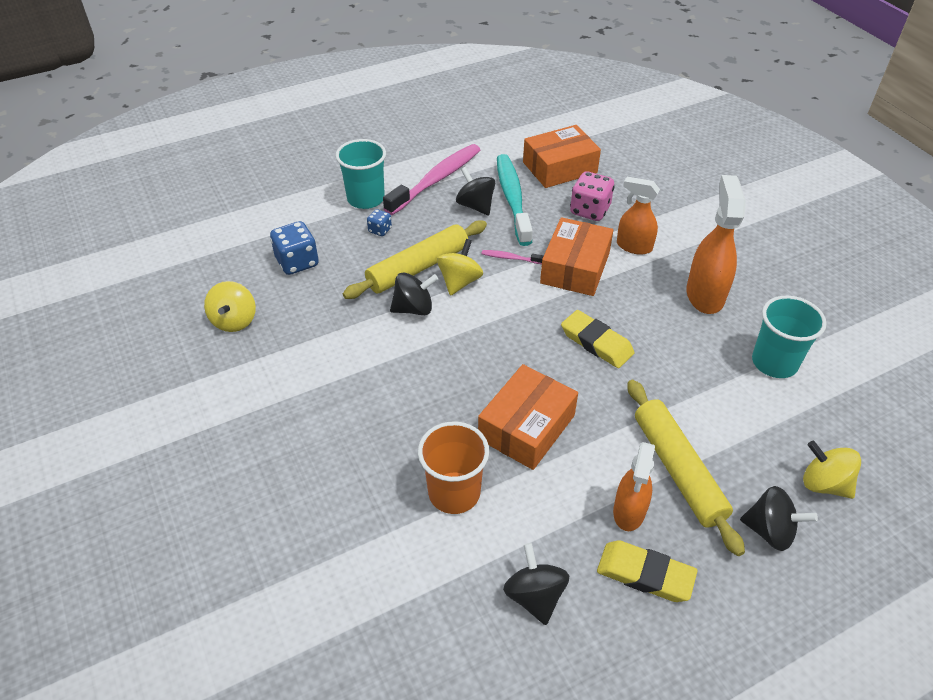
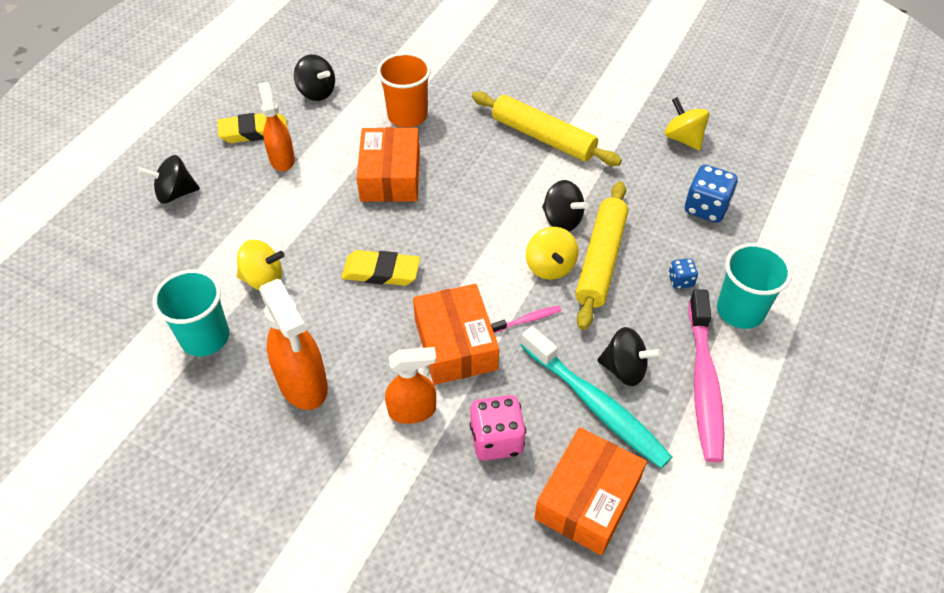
camera: 145 degrees right, 5 degrees up
black spinning top [390,273,438,315] -> black spinning top turned 90 degrees counterclockwise [542,180,589,232]
yellow rolling pin [627,380,745,556] -> yellow rolling pin moved to [472,91,622,166]
yellow spinning top [803,441,861,499] -> yellow spinning top moved to [237,240,285,290]

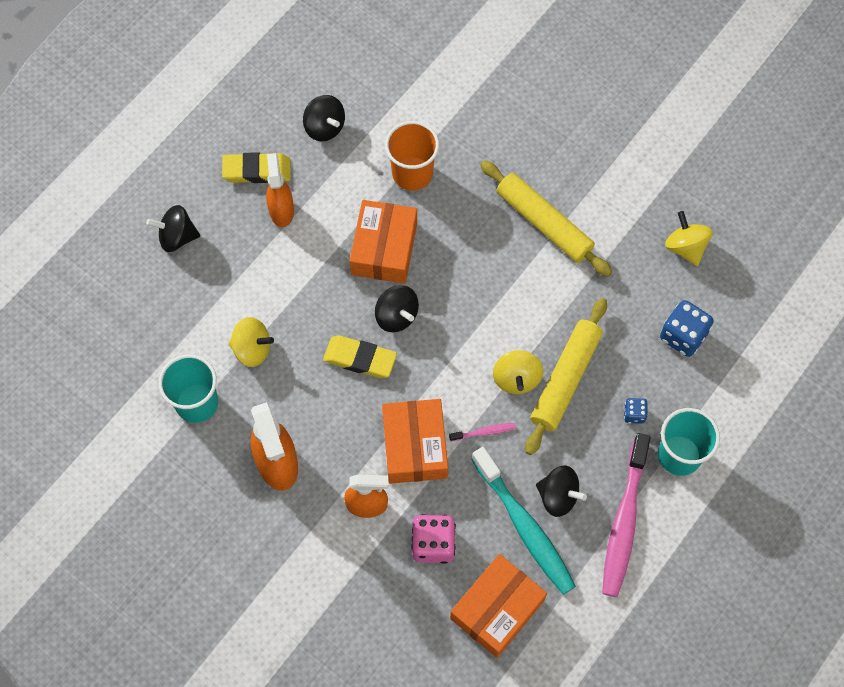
camera: 10 degrees right, 15 degrees up
black spinning top [542,180,589,232] -> black spinning top moved to [375,285,419,332]

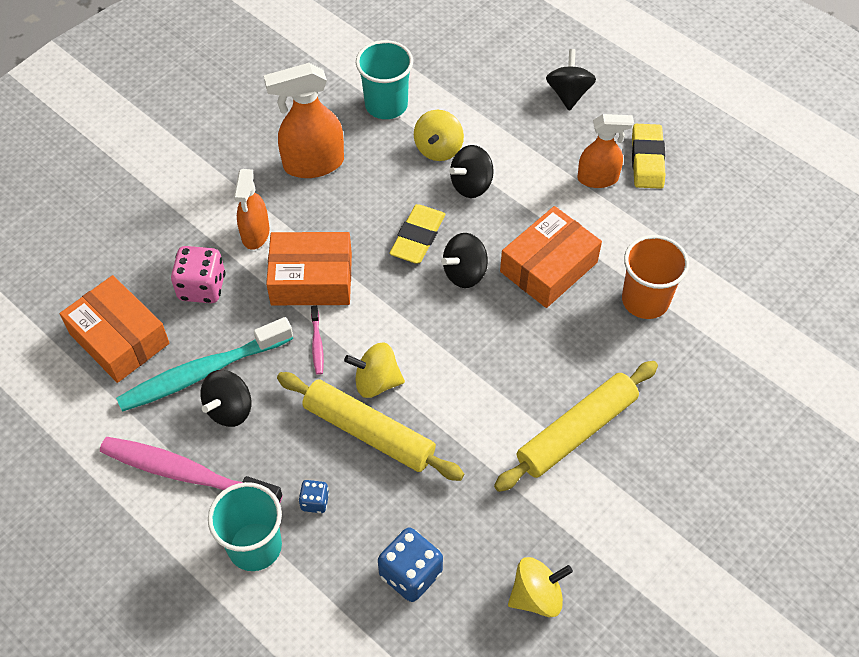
camera: 95 degrees right, 10 degrees down
black spinning top [303,95,345,141] -> black spinning top moved to [449,145,494,198]
orange box [350,200,417,284] -> orange box turned 60 degrees counterclockwise [500,206,602,308]

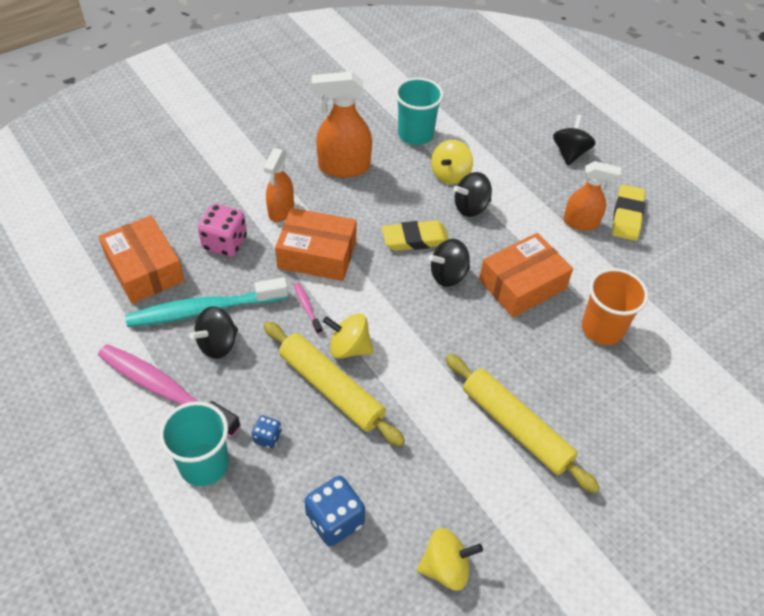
camera: 10 degrees right, 5 degrees down
pink toothbrush [311,306,324,375] -> pink toothbrush turned 150 degrees clockwise [294,282,323,334]
yellow eraser [389,204,445,264] -> yellow eraser turned 45 degrees clockwise [382,220,449,251]
yellow rolling pin [494,361,658,492] -> yellow rolling pin turned 75 degrees clockwise [445,354,600,494]

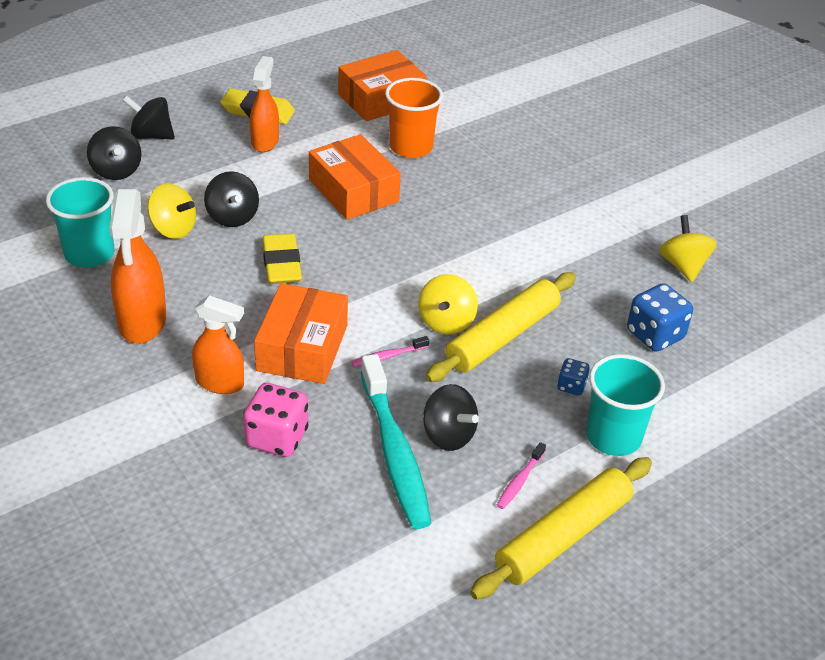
camera: 90 degrees left, 10 degrees down
pink toothbrush [98,344,241,437] -> pink toothbrush [497,442,546,509], size x0.42
orange box [99,215,185,304] -> orange box moved to [338,50,426,121]
black spinning top [428,239,470,287] -> black spinning top moved to [87,126,142,180]
yellow rolling pin [445,354,600,494] -> yellow rolling pin moved to [470,457,652,599]

